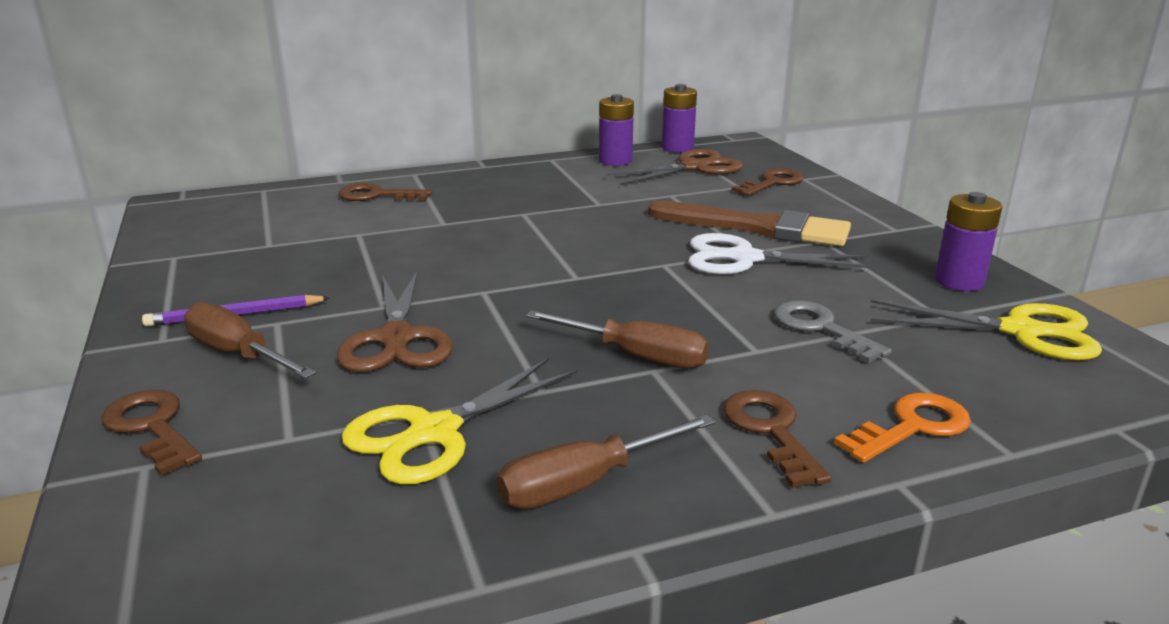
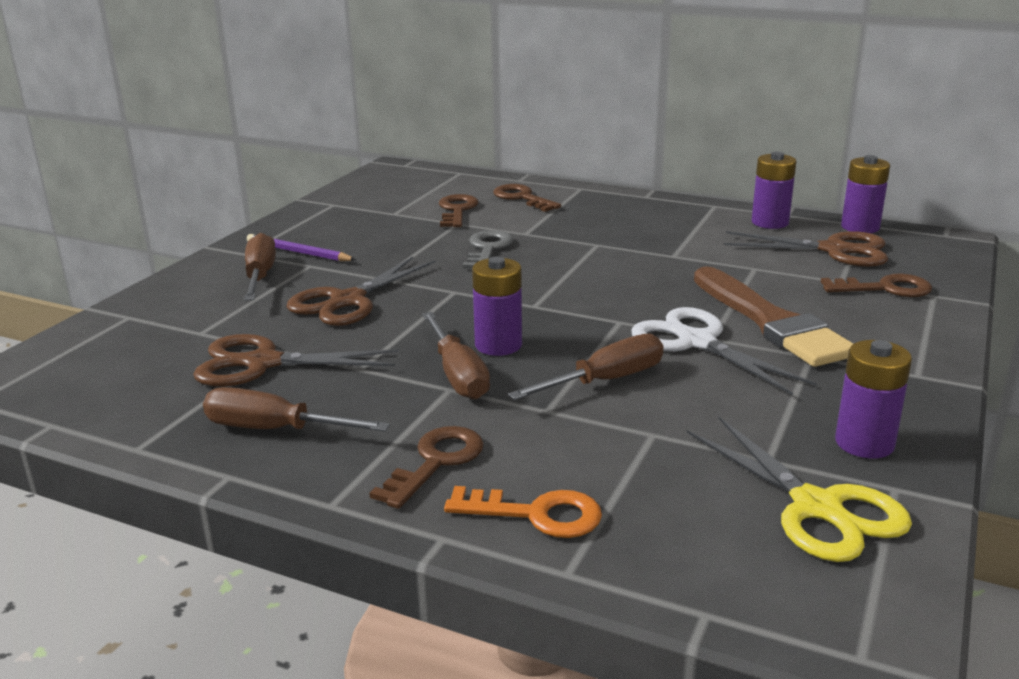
camera: 45 degrees right, 0 degrees up
brown key [102,390,202,475] -> brown key moved to [439,194,478,227]
yellow scissors [342,358,578,485] -> brown scissors [193,334,399,387]
grey key [774,300,892,363] -> grey key moved to [463,230,513,269]
none -> purple battery [472,257,522,356]
none -> brown screwdriver [508,334,663,400]

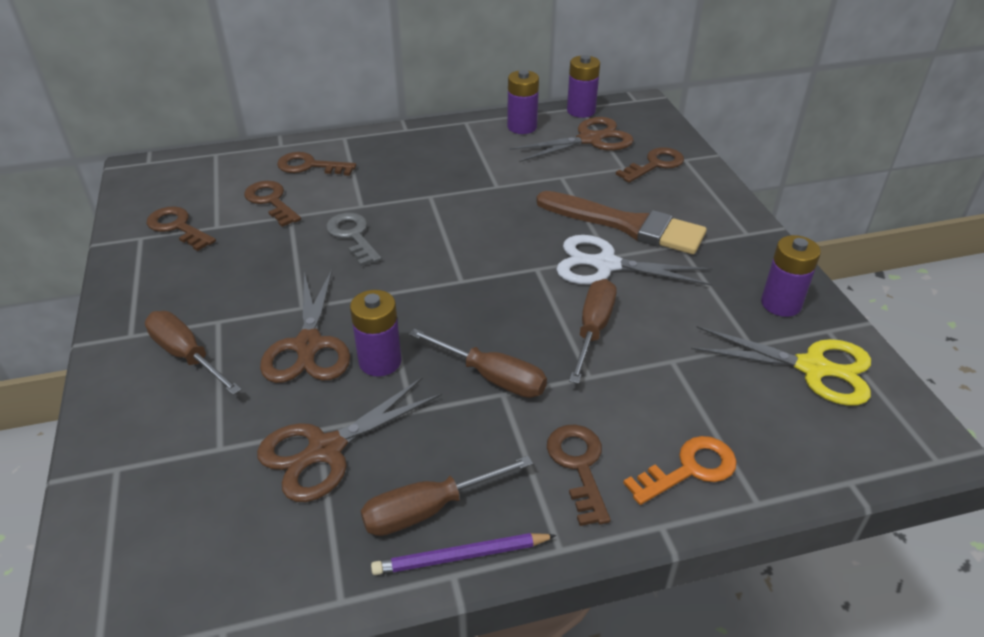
camera: 40 degrees left, 15 degrees up
purple pencil [247,234,356,261] -> purple pencil moved to [371,533,557,575]
purple battery [472,257,522,356] -> purple battery moved to [350,290,402,376]
none -> brown key [147,206,216,251]

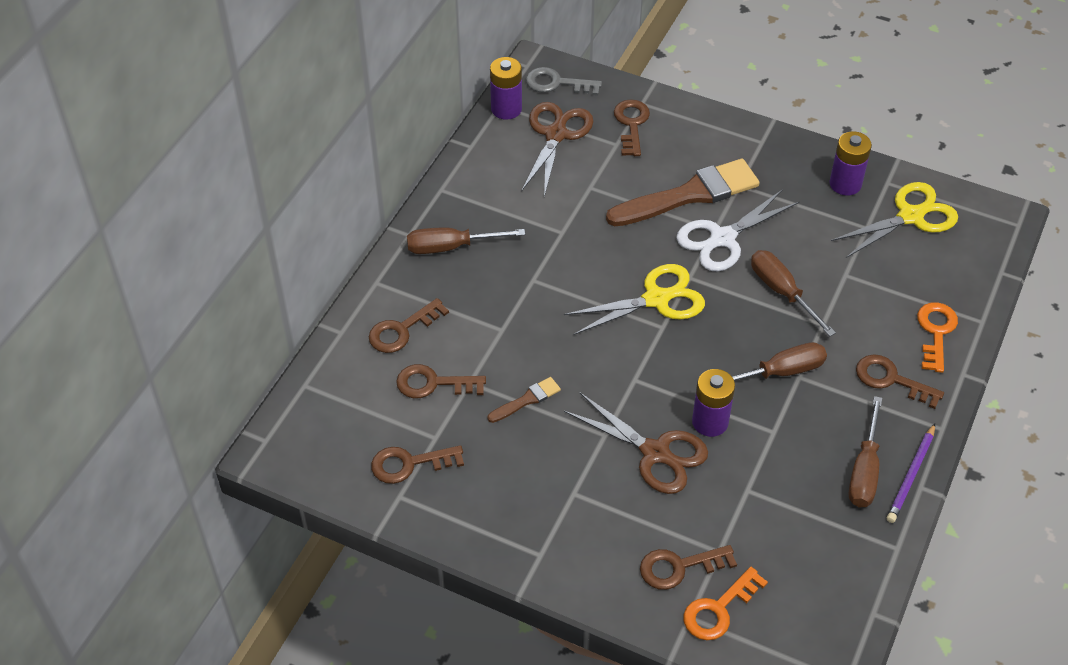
camera: 50 degrees left, 10 degrees up
brown screwdriver [145,311,242,395] -> brown screwdriver moved to [407,228,525,254]
brown scissors [257,377,442,502] -> none
grey key [326,213,382,266] -> grey key moved to [526,67,602,96]
purple battery [507,70,539,134] -> none
none -> brown brush [487,377,561,423]
none -> yellow scissors [564,264,705,335]
none -> brown key [640,545,737,590]
none -> orange key [684,567,768,640]

